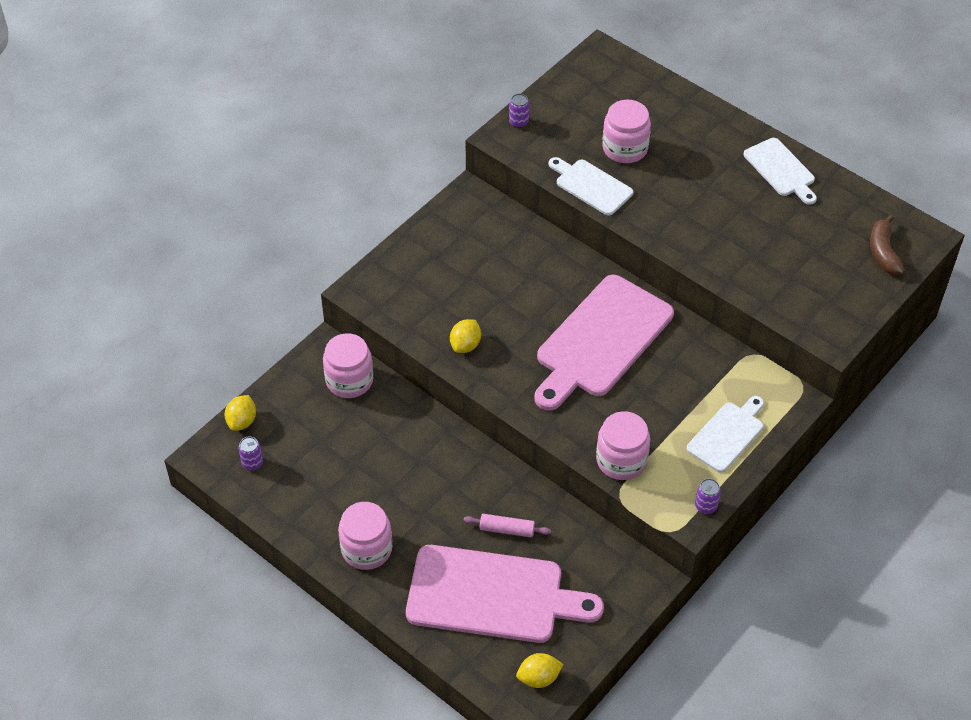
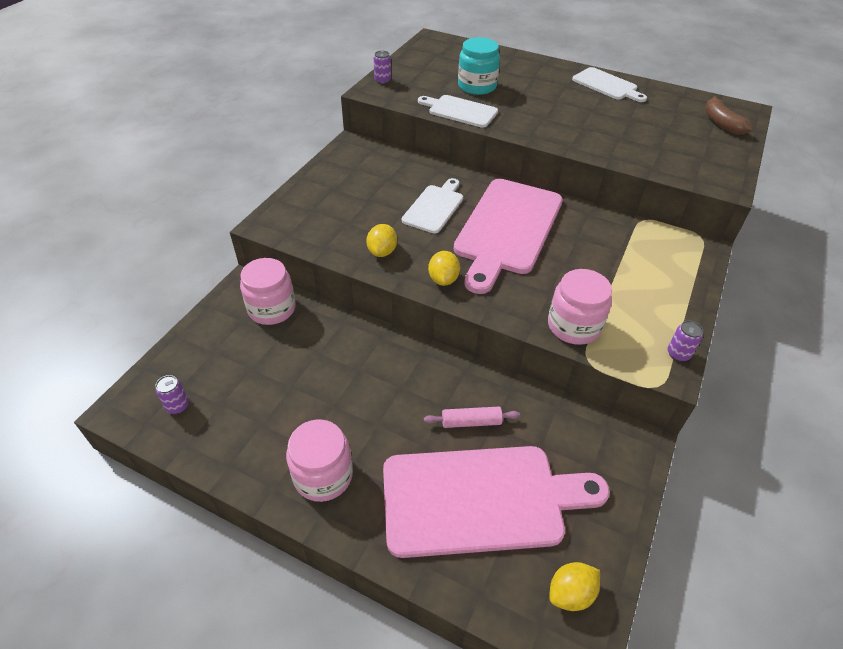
camera: 15 degrees left, 5 degrees down
yellow lemon [225,395,256,431] -> yellow lemon moved to [428,251,460,286]
pink jar [602,100,651,163] -> turquoise jar [458,37,500,95]
white cutting board [687,396,764,473] -> white cutting board moved to [402,178,463,234]

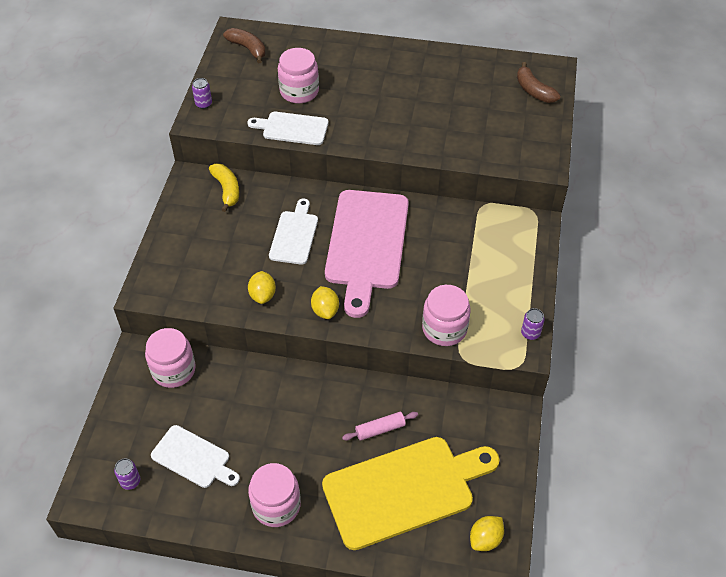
camera: 15 degrees left, 5 degrees up
pink cutting board [383,446,610,558] -> yellow cutting board [322,437,500,550]
turquoise jar [458,37,500,95] -> pink jar [278,48,319,103]
white cutting board [572,67,647,102] -> white cutting board moved to [151,425,240,488]
none -> yellow banana [209,164,239,212]
none -> brown banana [223,28,266,63]

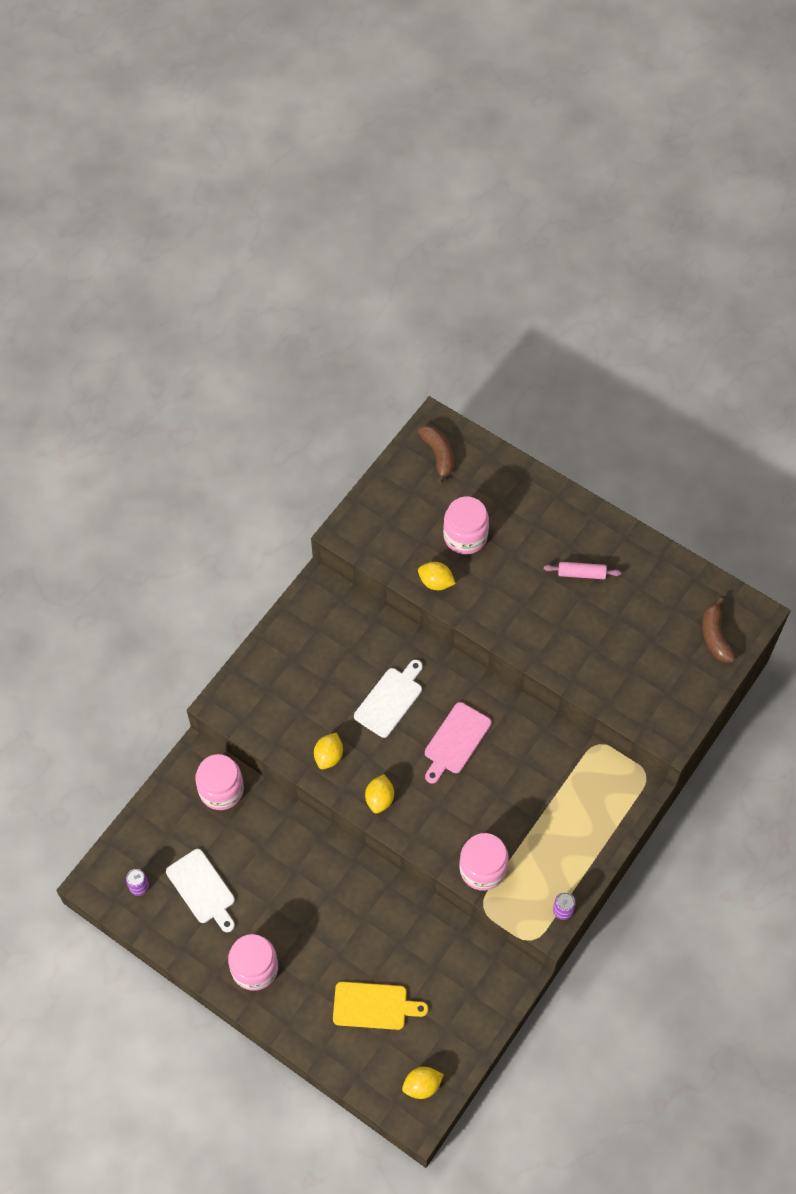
camera: 25 degrees right, 10 degrees up
purple can [192,78,212,109] -> none
yellow banana [209,164,239,212] -> none
white cutting board [247,112,329,145] -> yellow lemon [418,562,456,590]
yellow cutting board [322,437,500,550] -> yellow cutting board [333,982,428,1030], size x0.53
pink cutting board [325,190,409,318] -> pink cutting board [425,702,491,784], size x0.53
pink rolling pin [342,412,418,441] -> pink rolling pin moved to [544,562,621,579]

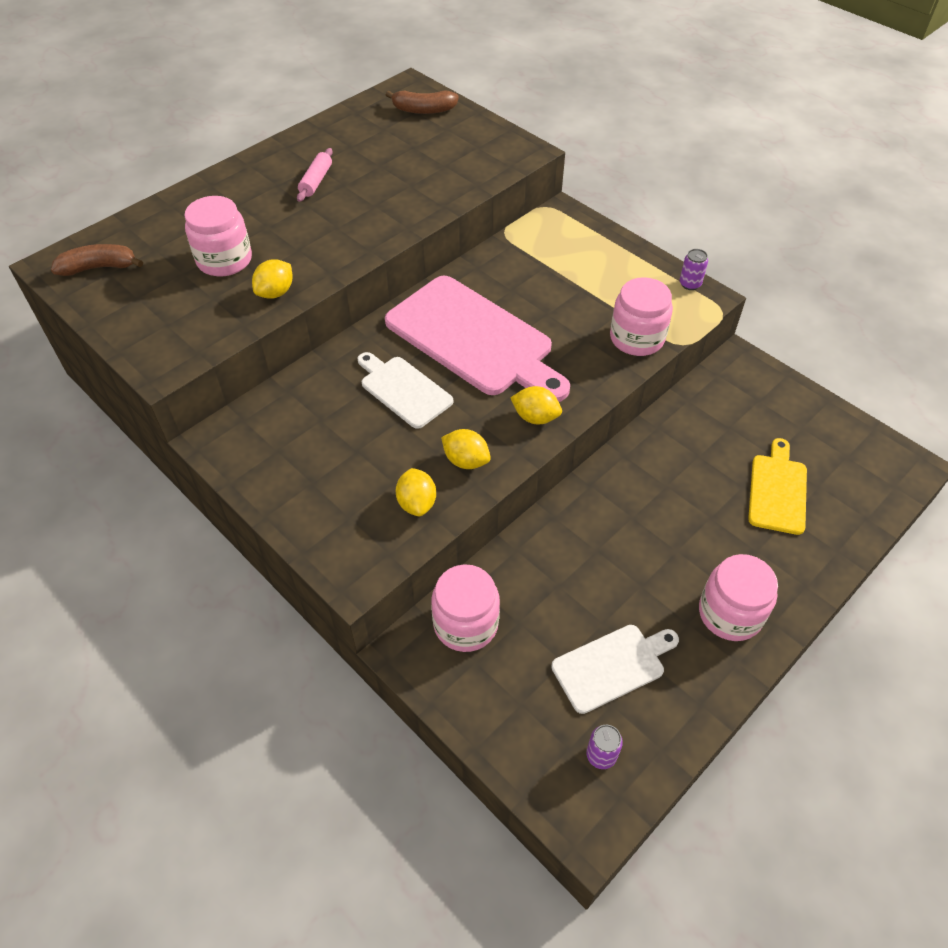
camera: 80 degrees left, 10 degrees down
yellow lemon [402,1067,444,1099] -> yellow lemon moved to [395,468,436,516]
pink cutting board [425,702,491,784] -> pink cutting board [385,276,570,402], size x1.87

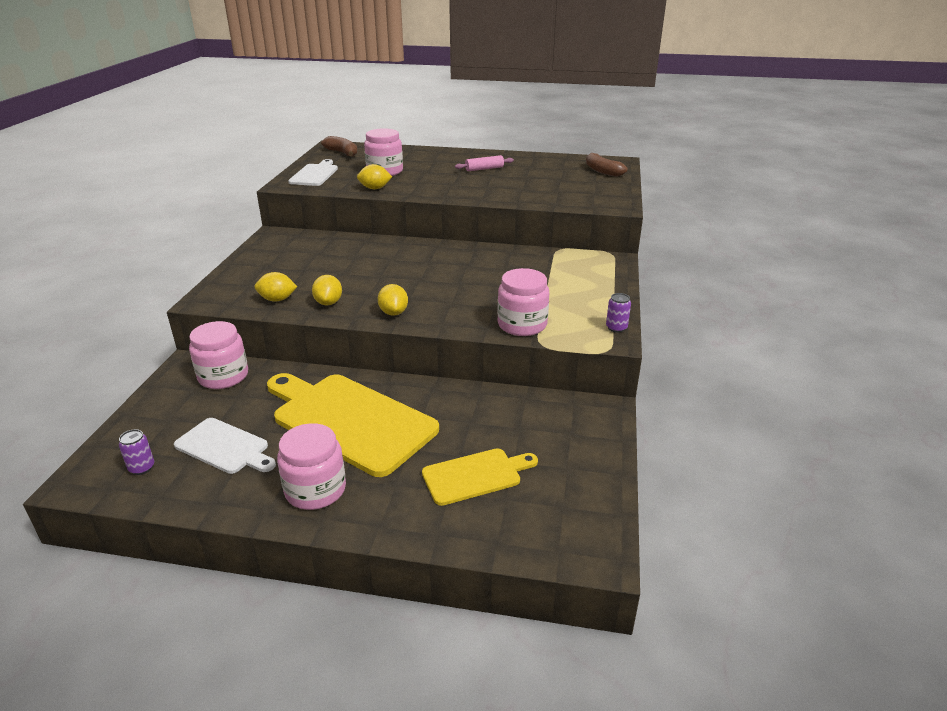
camera: 55 degrees right, 20 degrees down
white cutting board [357,352,453,429] -> white cutting board moved to [288,159,338,186]
pink cutting board [385,276,570,402] -> none
yellow lemon [395,468,436,516] -> yellow lemon turned 45 degrees clockwise [255,272,297,302]
none -> yellow cutting board [267,373,439,477]

